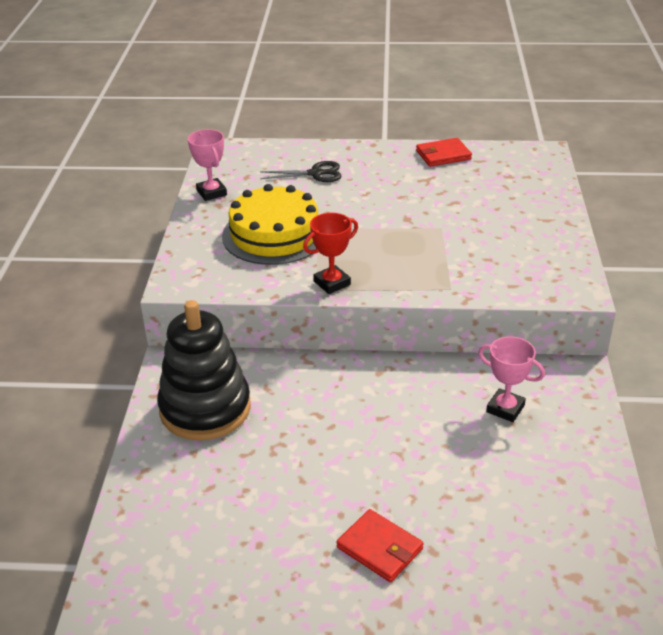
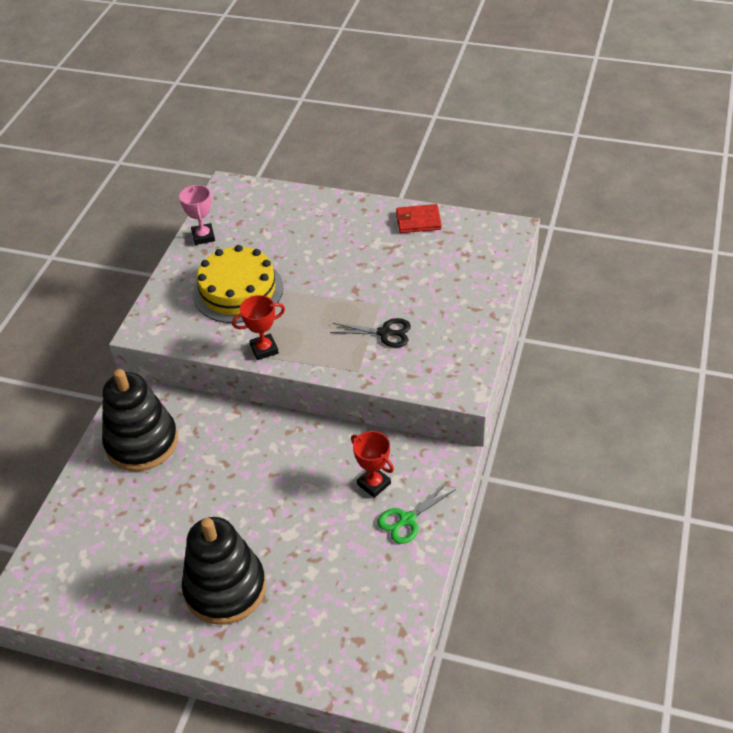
camera: 15 degrees right, 10 degrees up
black scissors [260,161,342,182] -> black scissors moved to [330,318,411,347]
red wallet [336,509,424,582] -> black stacking toy [182,517,266,624]
pink trophy [478,337,545,422] -> red trophy [351,431,394,498]
none -> green scissors [378,483,456,544]

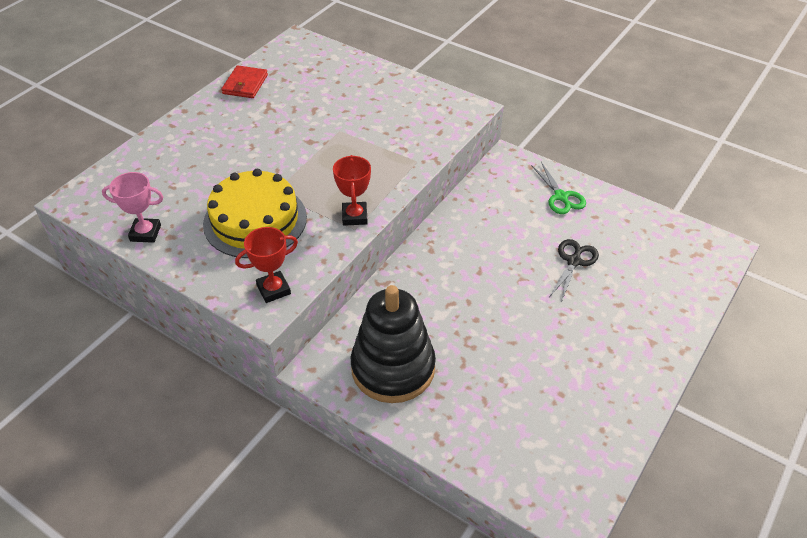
camera: 75 degrees left, 0 degrees up
black stacking toy [182,517,266,624] -> none
black scissors [330,318,411,347] -> black scissors moved to [550,239,599,300]
red trophy [351,431,394,498] -> red trophy moved to [235,227,298,303]

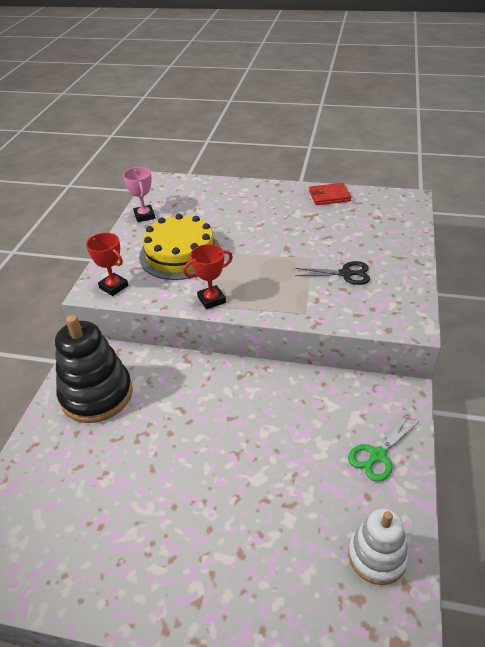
camera: 70 degrees right, 5 degrees down
black scissors [550,239,599,300] -> black scissors moved to [295,261,370,285]
none -> white stacking toy [348,508,409,585]

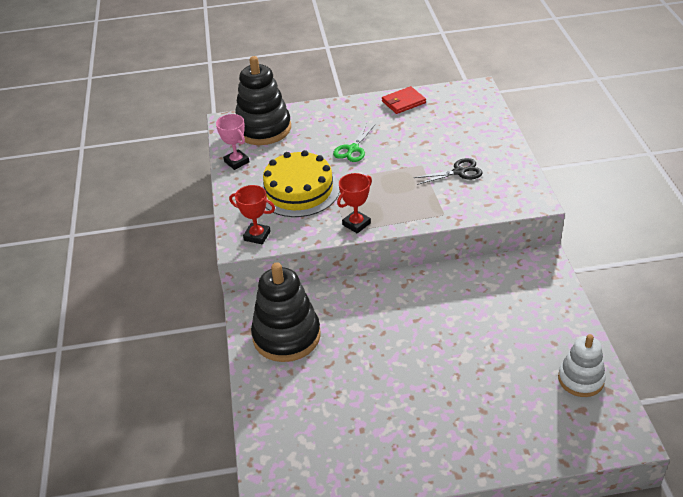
camera: 20 degrees left, 0 degrees up
green scissors [348,417,418,482] -> green scissors moved to [333,123,375,162]
none -> black stacking toy [235,56,291,145]

